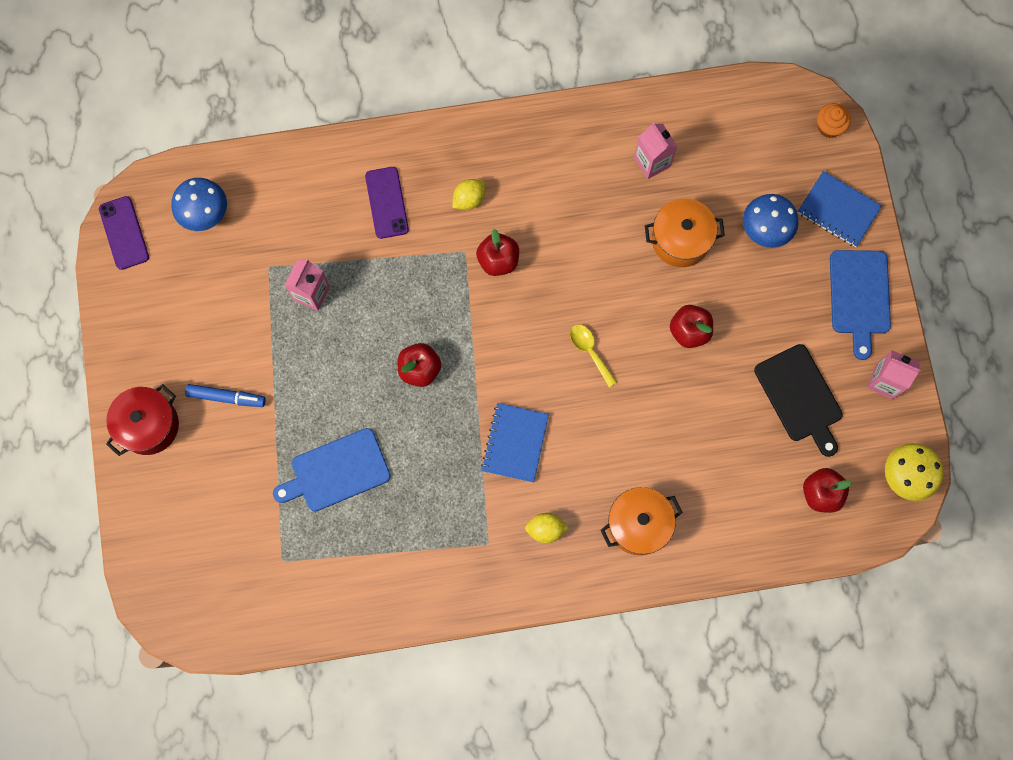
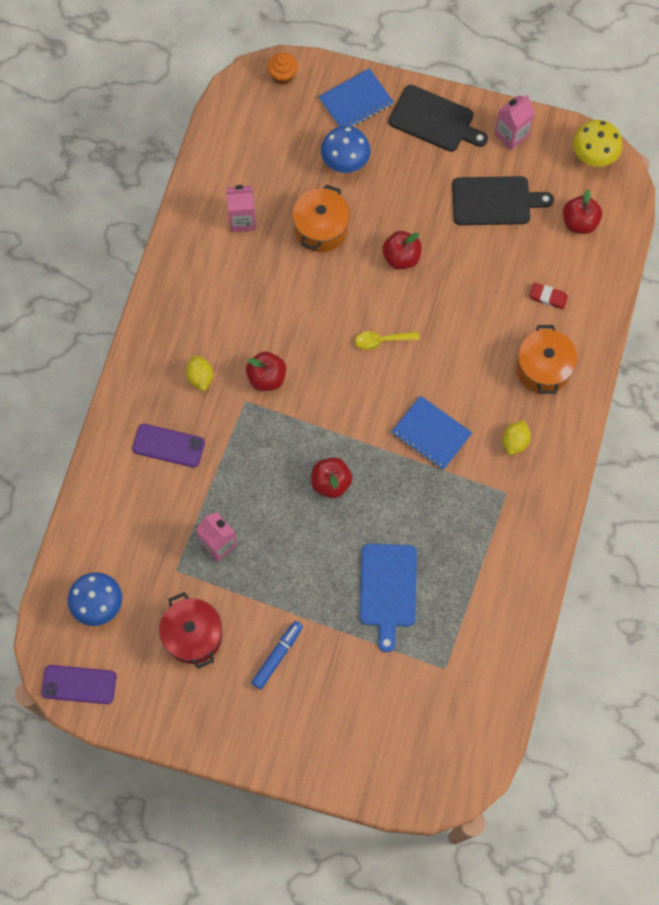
camera: 65 degrees left, 5 degrees down
red pot [106,384,179,456] -> red pot moved to [159,592,222,669]
blue cutting board [830,250,891,360] -> black cutting board [389,85,488,152]
none -> red eraser [529,283,568,309]

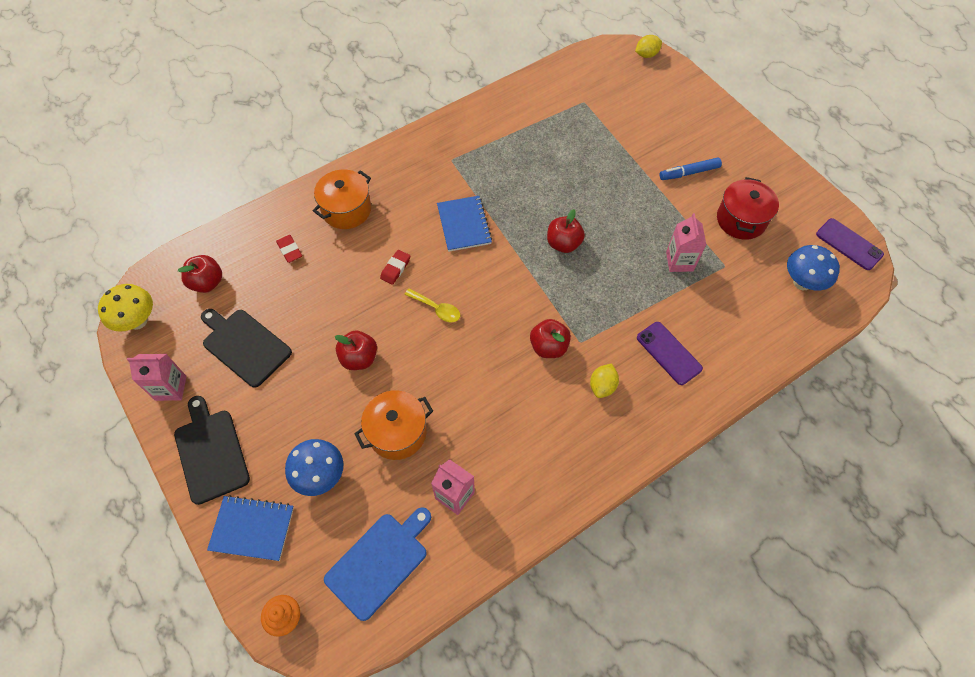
camera: 140 degrees left, 10 degrees down
blue cutting board [360,544,417,652] -> blue cutting board moved to [324,507,431,621]
yellow lemon [503,420,531,455] -> yellow lemon moved to [635,35,662,58]
none -> red eraser [380,250,410,285]

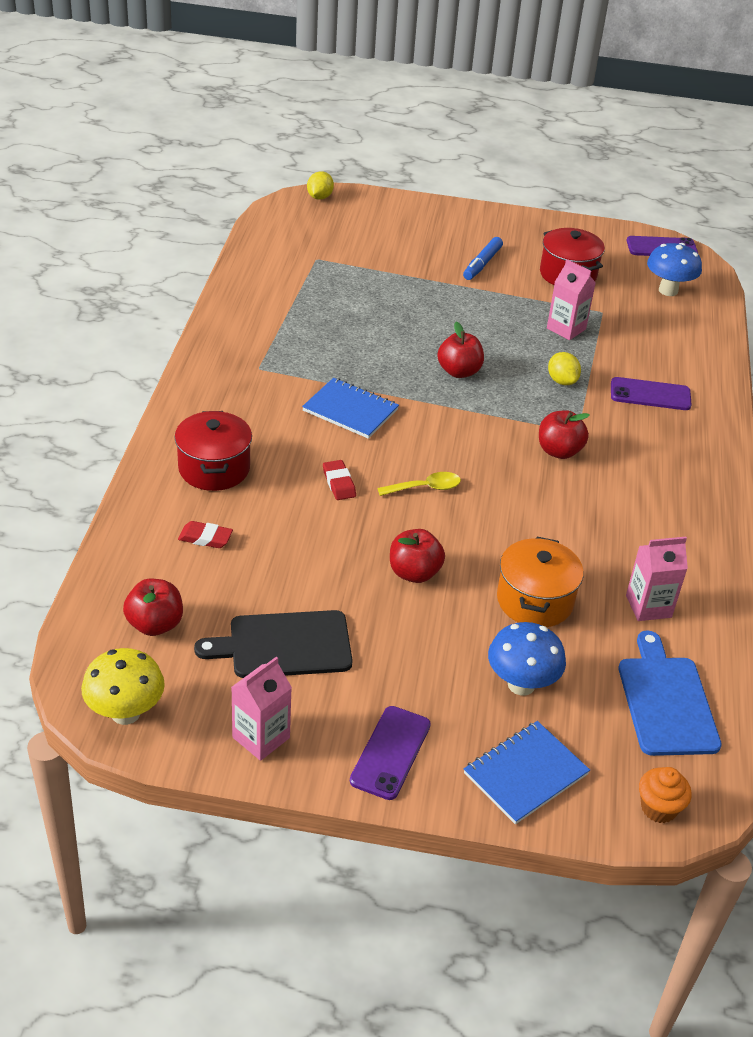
camera: 50 degrees left, 20 degrees down
black cutting board [174,396,250,505] -> purple phone [350,706,431,800]
orange pot [313,170,371,229] -> red pot [175,411,252,491]
yellow lemon [590,364,619,398] -> yellow lemon moved to [548,352,581,385]

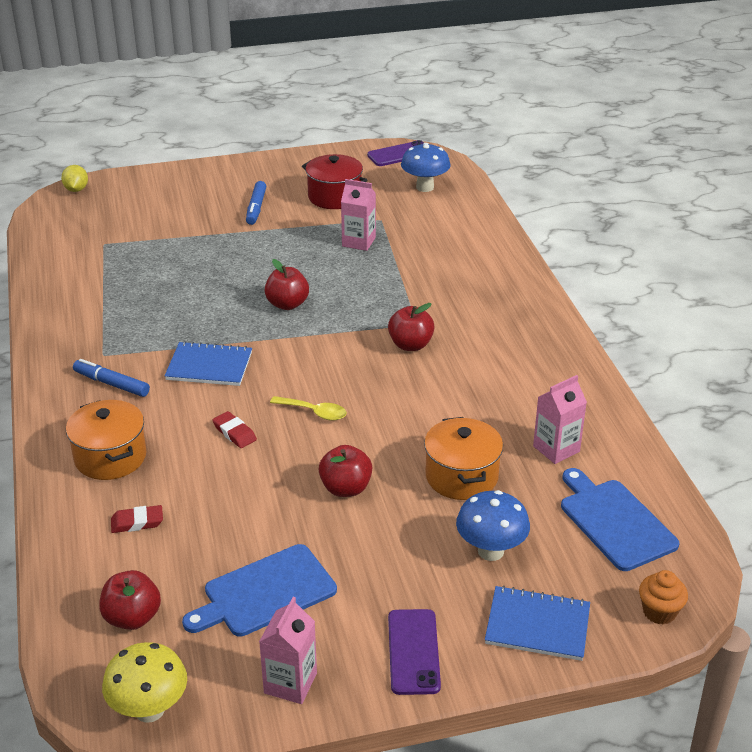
camera: 20 degrees left, 5 degrees down
red pot [175,411,252,491] -> orange pot [66,400,146,480]
black cutting board [194,610,353,678] -> blue cutting board [182,544,337,637]
yellow spoon [377,472,461,496] -> yellow spoon turned 60 degrees clockwise [270,396,347,421]
blue notebook [464,721,590,824] -> blue notebook turned 75 degrees clockwise [485,585,590,661]
yellow lemon [548,352,581,385] -> none
purple phone [611,377,692,410] -> none
none -> blue marker [73,359,150,397]

